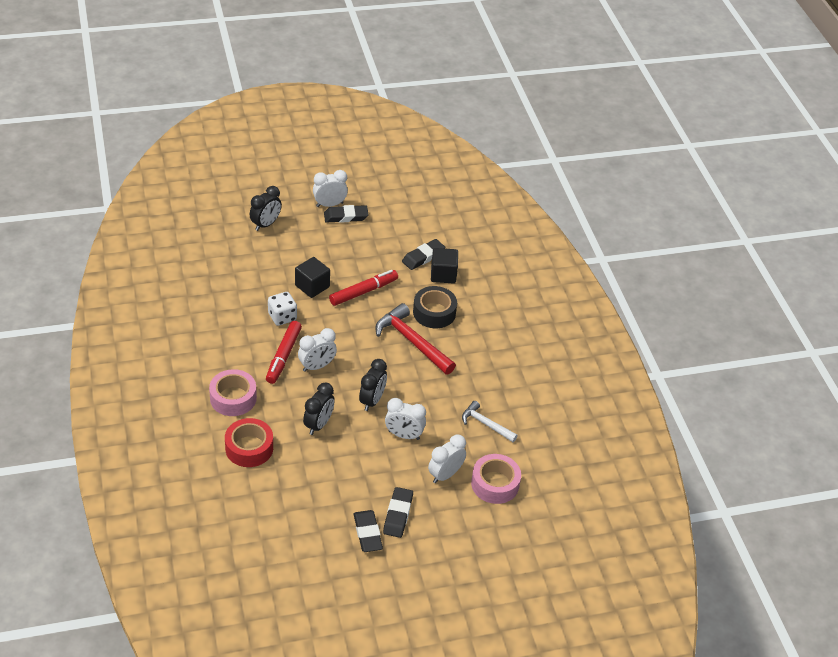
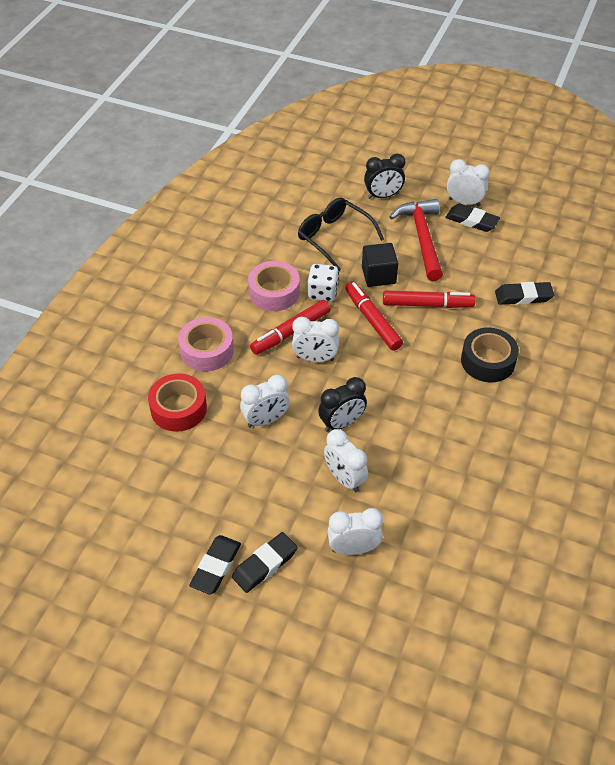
camera: 40 degrees right, 5 degrees up
black clock [303,382,335,435] -> white clock [240,375,290,428]
red hammer [375,303,456,375] -> red hammer moved to [390,199,443,281]
black cube [431,248,458,284] -> none
white hammer [462,401,518,442] -> none
pink tape [471,454,521,504] -> pink tape moved to [248,261,300,311]
none -> black glasses [298,197,384,271]
none -> red marker [345,281,403,351]

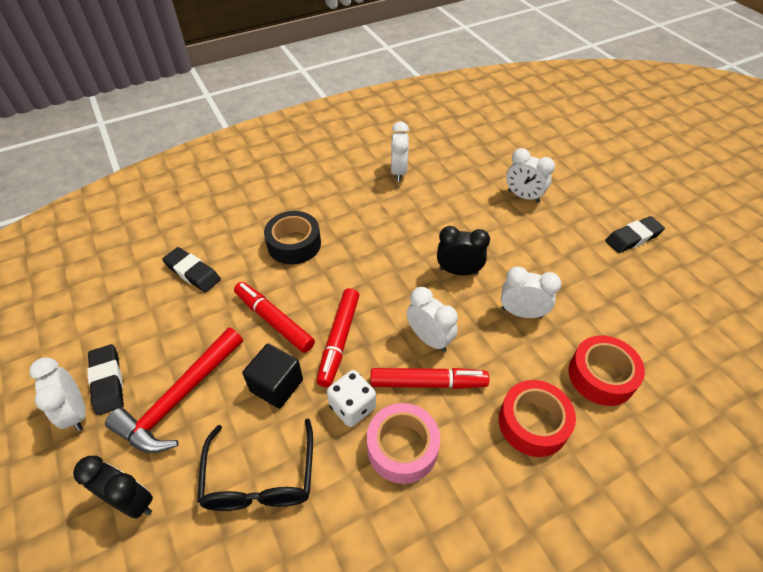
camera: 140 degrees left, 0 degrees up
pink tape [178,317,234,371] -> red tape [499,380,576,457]
black eraser [232,532,298,593] -> none
white clock [324,429,368,492] -> white clock moved to [391,121,409,182]

